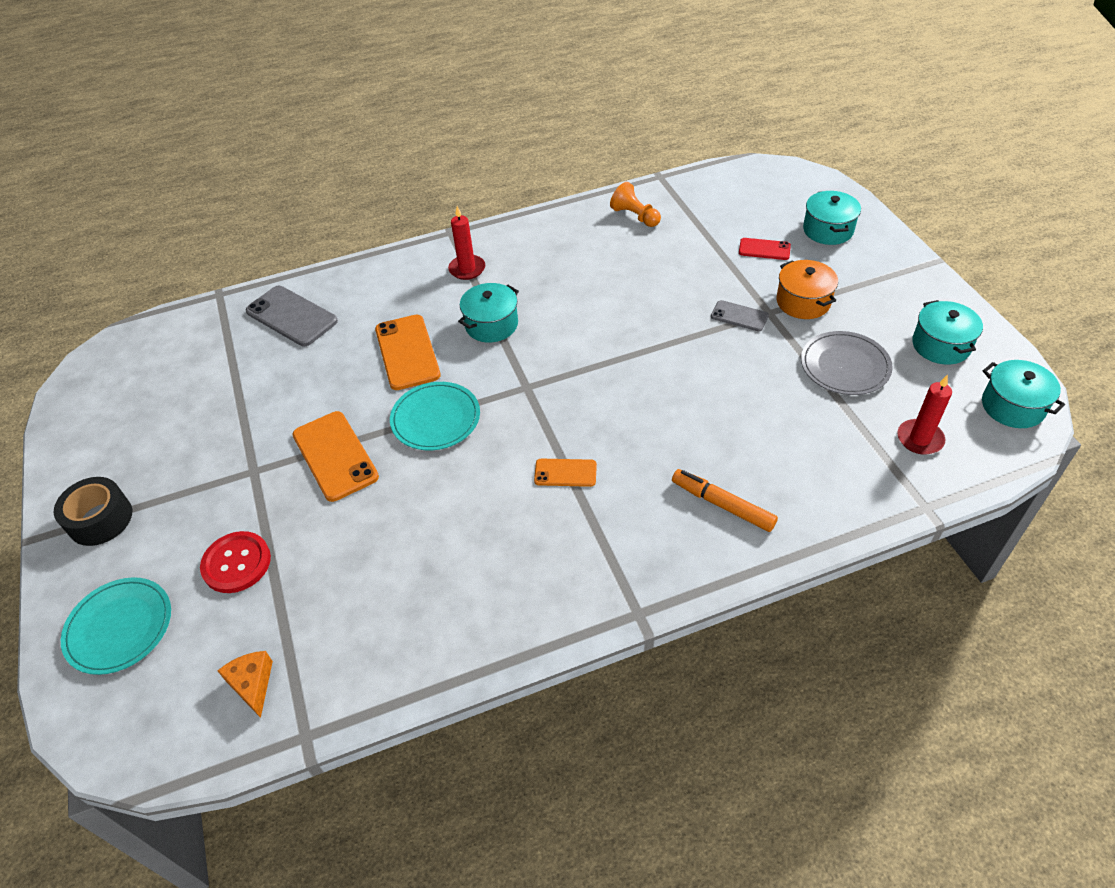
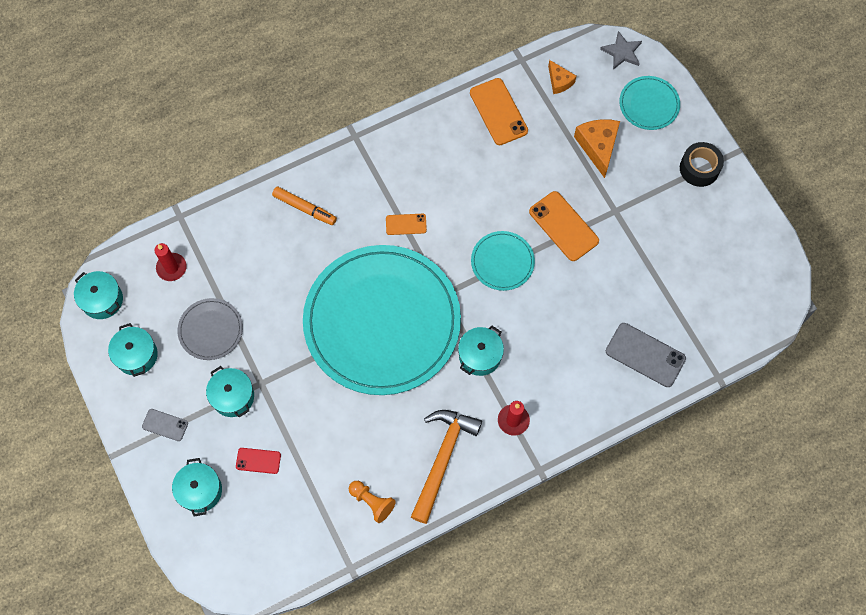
camera: 170 degrees right, 20 degrees up
red button [200,531,271,593] -> orange cheese [574,119,620,178]
orange phone [375,315,441,390] -> orange phone moved to [470,78,528,145]
grey phone [711,300,769,331] -> grey phone moved to [142,409,188,441]
orange pot [776,260,838,319] -> turquoise pot [206,366,254,417]
none -> turquoise plate [303,245,461,395]
none -> orange hammer [411,410,482,524]
none -> grey star [600,31,642,70]

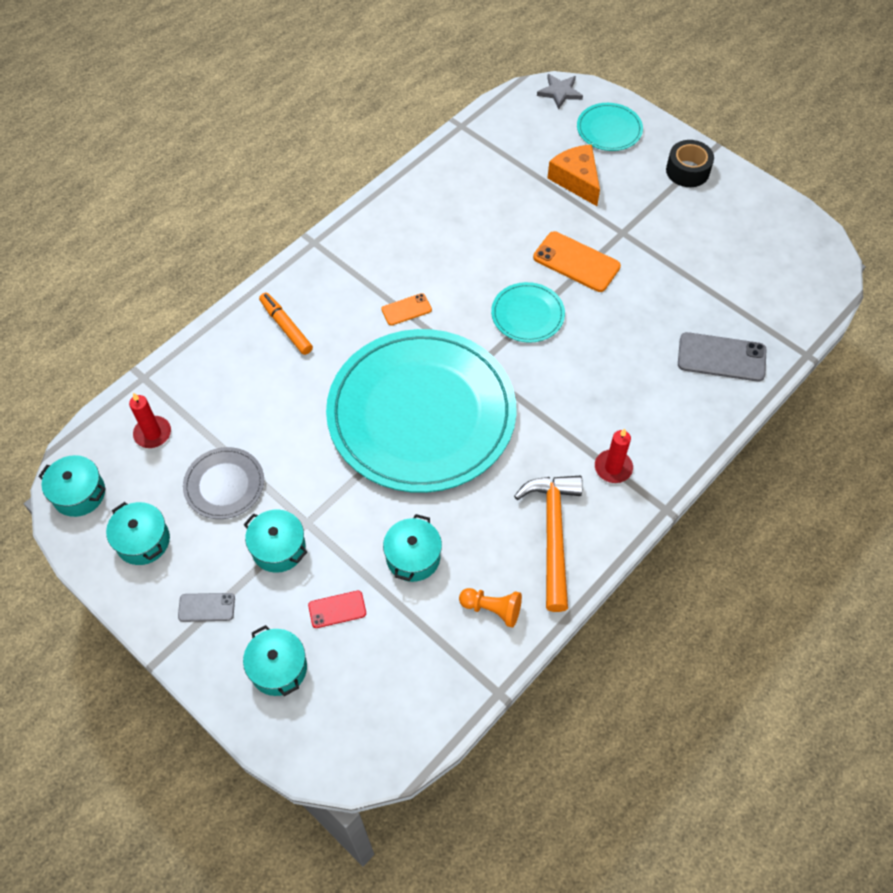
camera: 20 degrees left, 10 degrees down
orange marker [272,186,337,225] -> orange marker turned 135 degrees counterclockwise [259,293,313,355]
turquoise pot [458,326,504,376] -> turquoise pot moved to [383,514,442,582]
orange phone [470,78,528,145] -> none
orange cheese [548,60,576,94] -> none

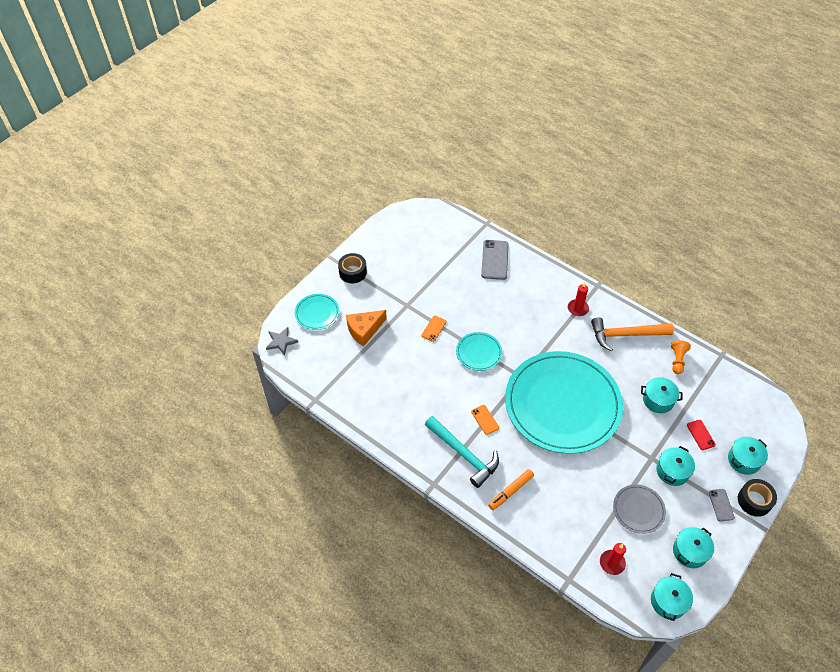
camera: 95 degrees left, 5 degrees down
orange phone [533,231,621,292] -> orange phone [422,316,446,342], size x0.56
none -> turquoise hammer [425,416,499,488]
none -> black tape [738,479,777,517]

